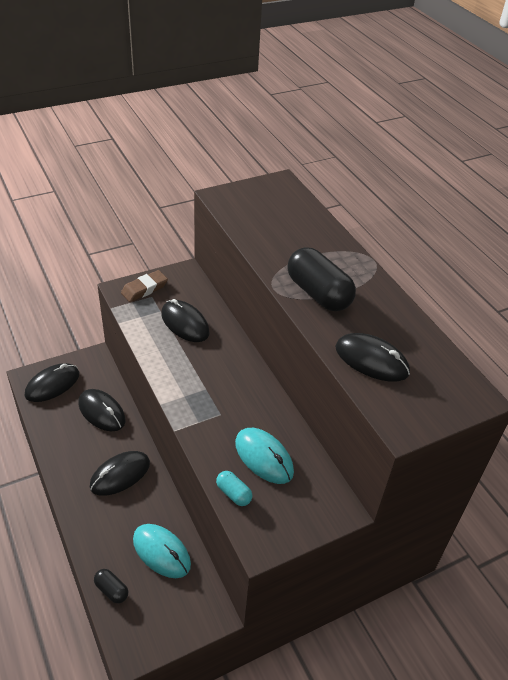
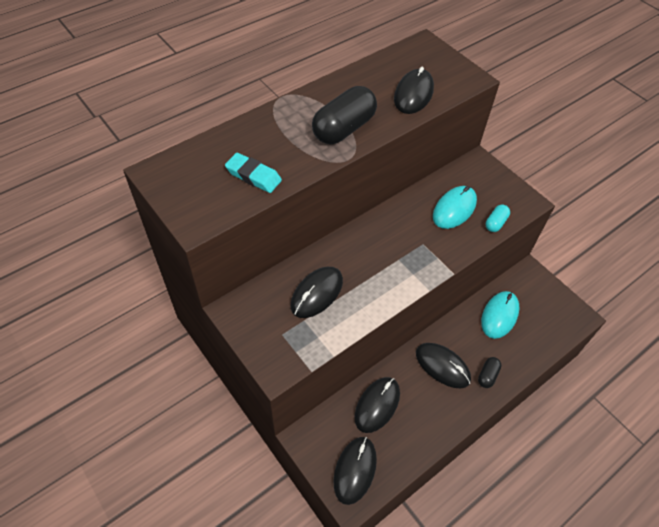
camera: 100 degrees left, 10 degrees up
black mouse [25,363,79,402] -> black mouse turned 75 degrees clockwise [333,437,377,505]
black capsule [94,569,128,603] -> black capsule moved to [478,357,502,388]
brown eraser [121,270,168,302] -> none
none -> turquoise eraser [225,153,282,193]

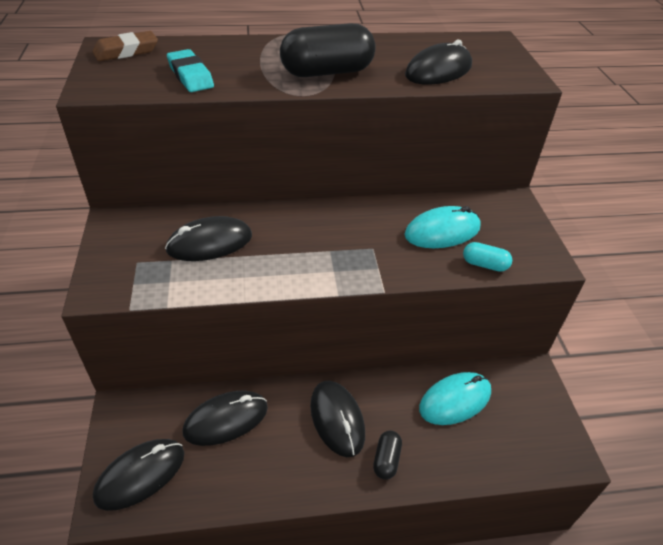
camera: 30 degrees right, 10 degrees down
black capsule [478,357,502,388] -> black capsule turned 45 degrees counterclockwise [373,431,402,480]
turquoise capsule [486,205,510,232] -> turquoise capsule turned 45 degrees clockwise [463,242,512,272]
none -> brown eraser [92,31,158,61]

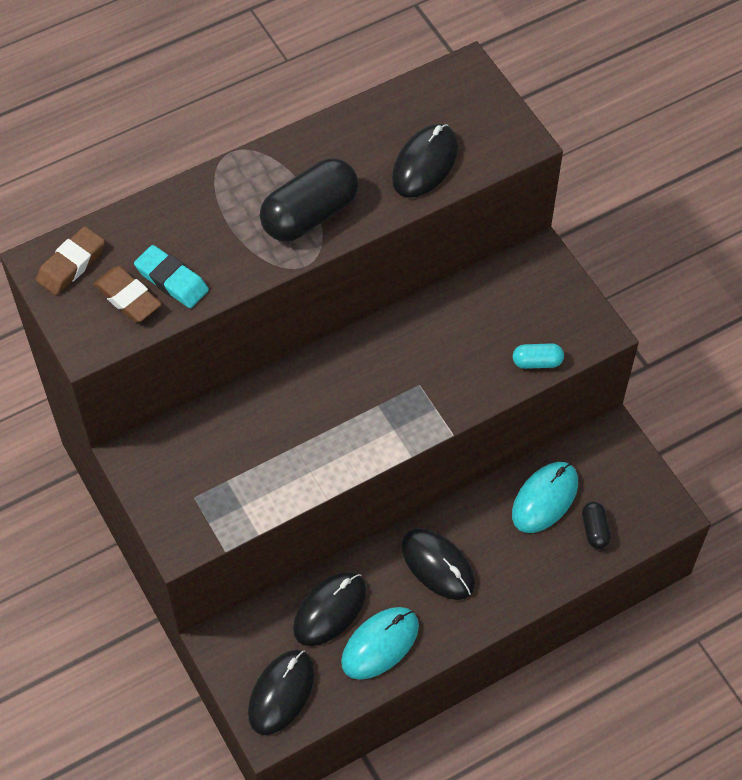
camera: 20 degrees left, 15 degrees up
black mouse [165,216,252,261] -> none
black capsule [373,431,402,480] -> black capsule moved to [582,502,611,549]
turquoise mouse [404,206,480,248] -> turquoise mouse moved to [341,607,419,680]
none -> brown eraser [93,266,162,322]

